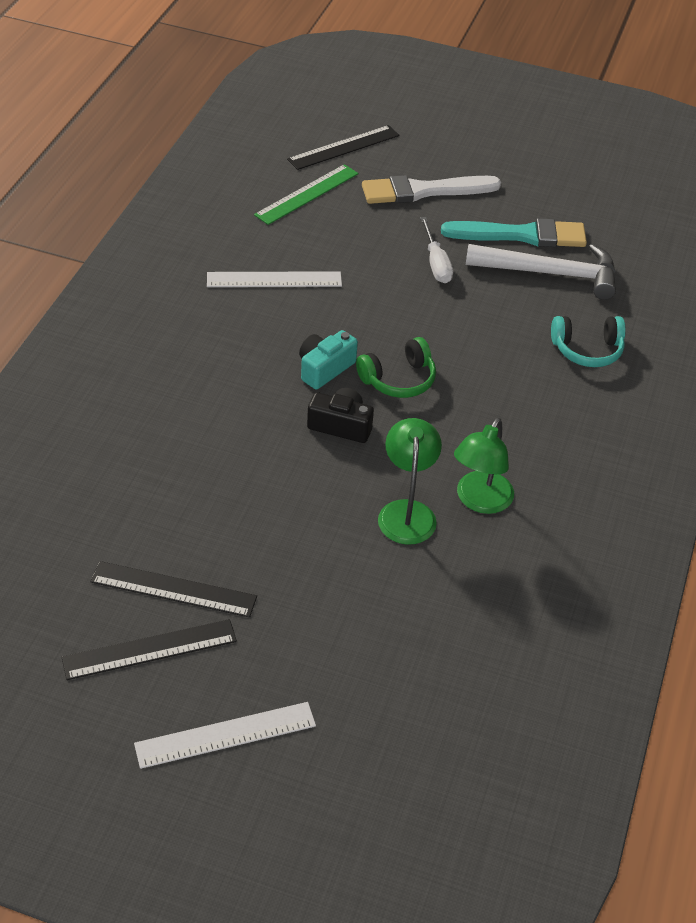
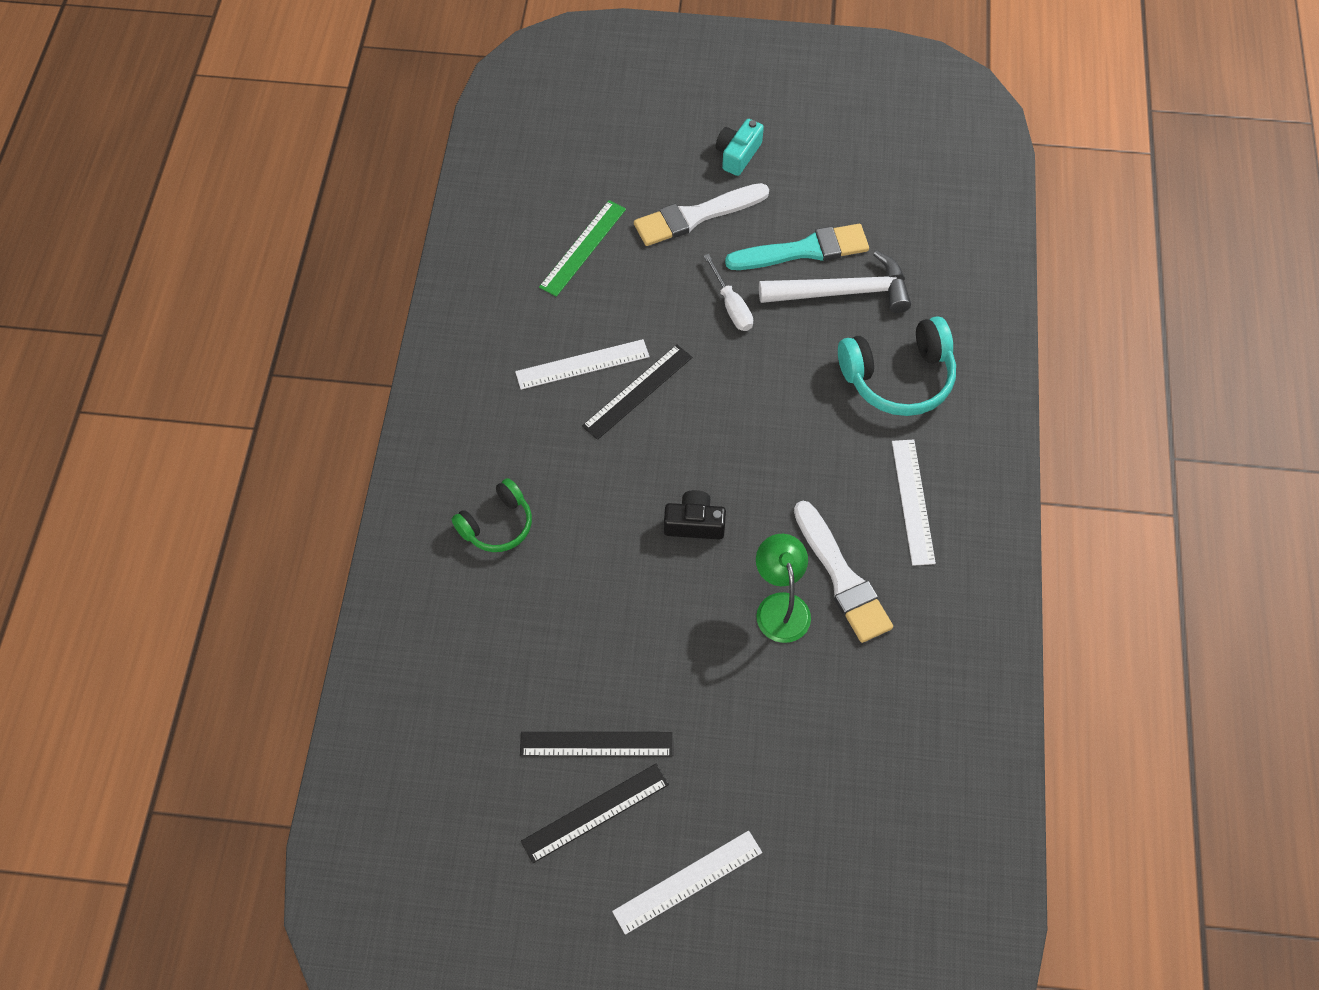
camera: 10 degrees left, 15 degrees up
black ruler [287,125,399,170] -> black ruler moved to [582,345,692,440]
turquoise camera [299,330,358,390] -> turquoise camera moved to [716,119,764,176]
green headphones [356,337,436,398] -> green headphones moved to [452,478,532,552]
green lamp [454,418,514,514] -> white brush [794,501,893,643]
turquoise headphones [551,316,626,367] -> turquoise headphones [838,316,956,416], size x1.60
none -> white ruler [892,440,936,566]

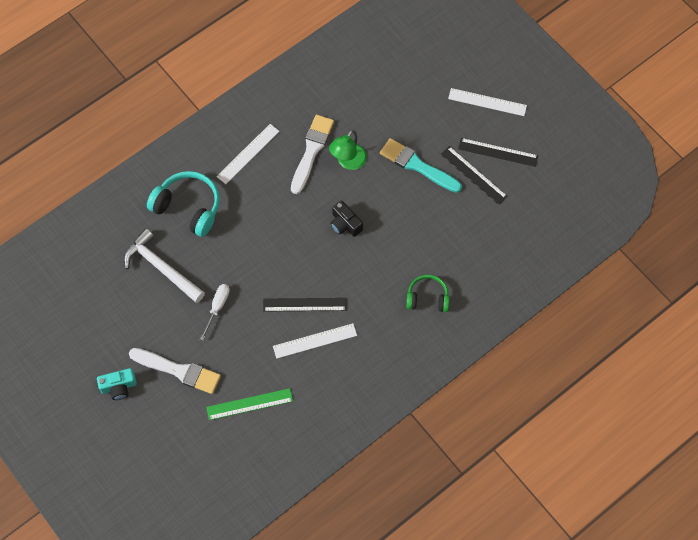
camera: 135 degrees left, 5 degrees up
white ruler [515,339,650,390] -> white ruler turned 45 degrees counterclockwise [273,323,357,359]
turquoise brush [725,224,869,270] -> turquoise brush moved to [380,138,462,193]

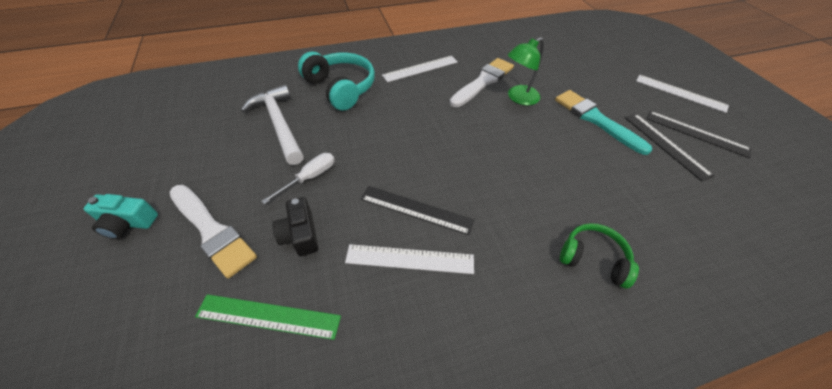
camera: 20 degrees right, 15 degrees down
black camera [330,200,363,237] -> black camera moved to [272,197,318,256]

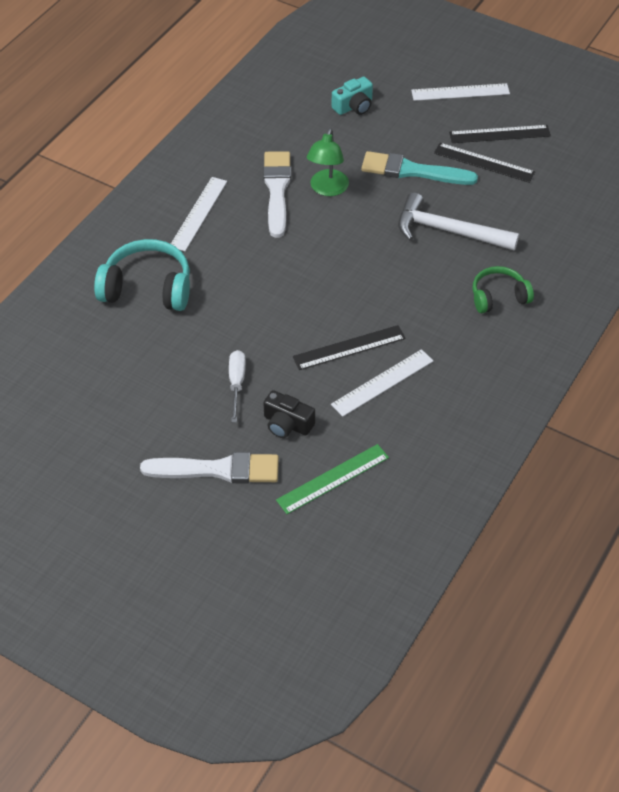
camera: 40 degrees left, 0 degrees up
turquoise camera [84,194,158,239] -> turquoise camera moved to [332,77,373,115]
white hammer [241,84,304,165] -> white hammer moved to [398,192,519,250]

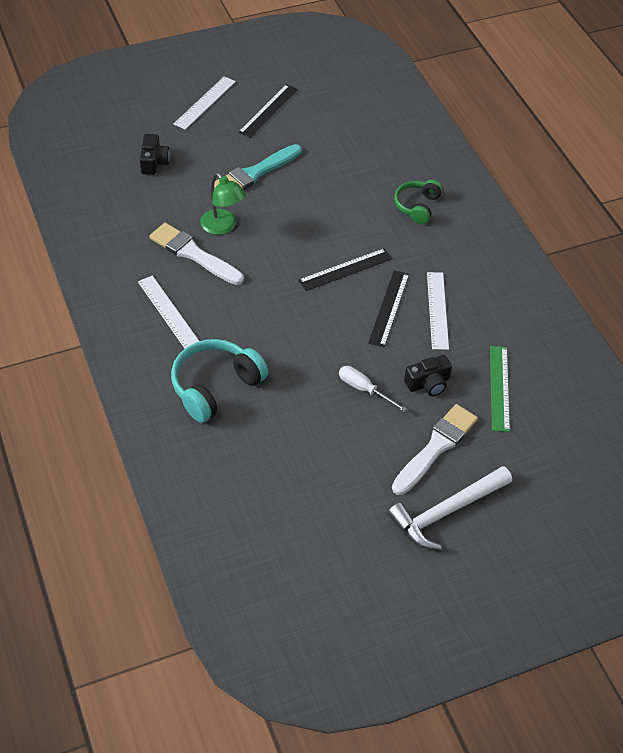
camera: 55 degrees left, 0 degrees up
turquoise camera [332,77,373,115] -> black camera [140,134,170,175]
white hammer [398,192,519,250] -> white hammer moved to [388,466,512,550]
black ruler [434,143,535,183] -> black ruler moved to [298,248,392,291]

